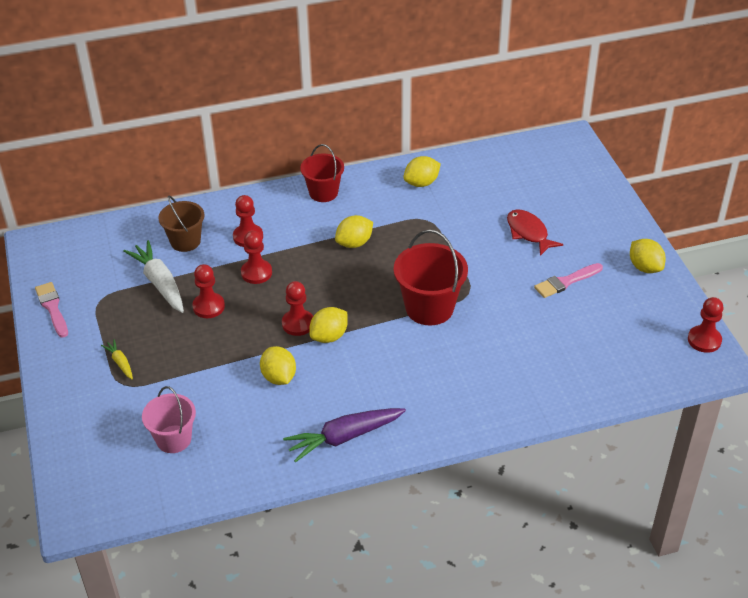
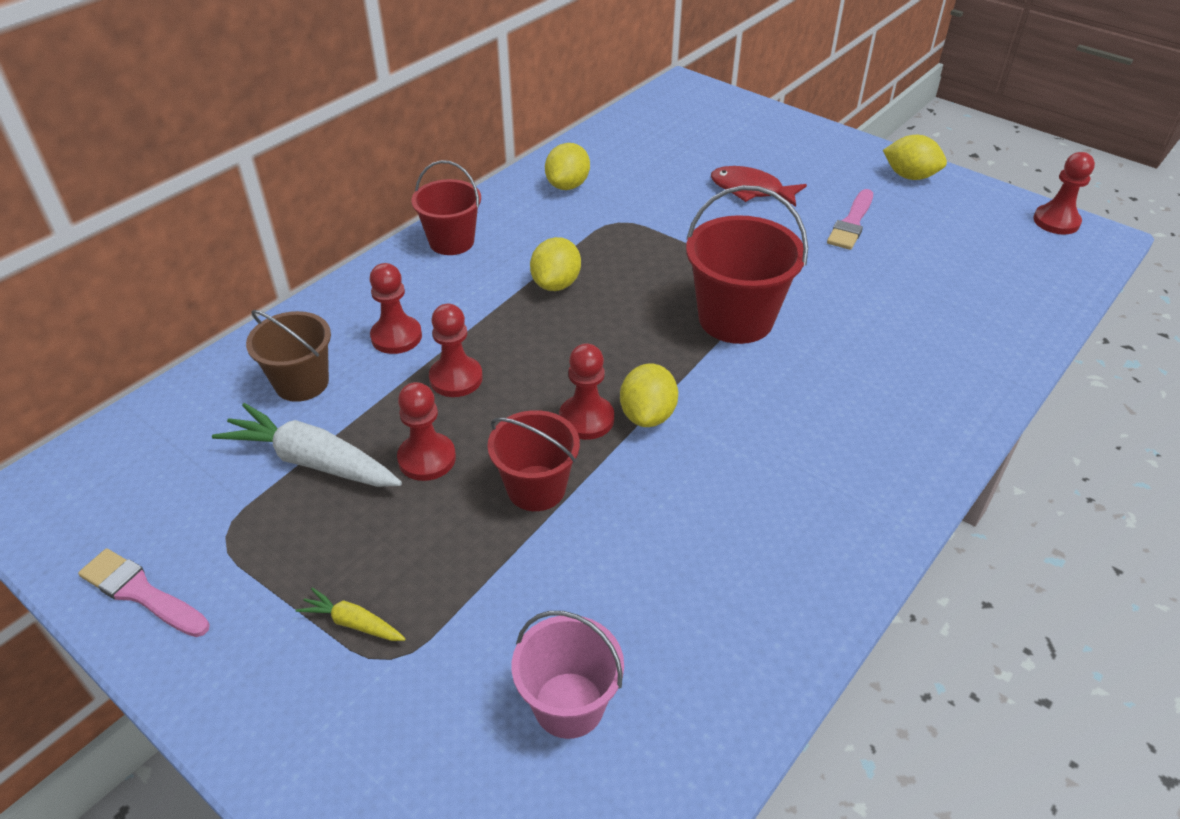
camera: 35 degrees left, 0 degrees up
yellow lemon [260,346,296,385] -> none
purple carrot [283,408,406,463] -> none
none -> red bucket [487,410,580,511]

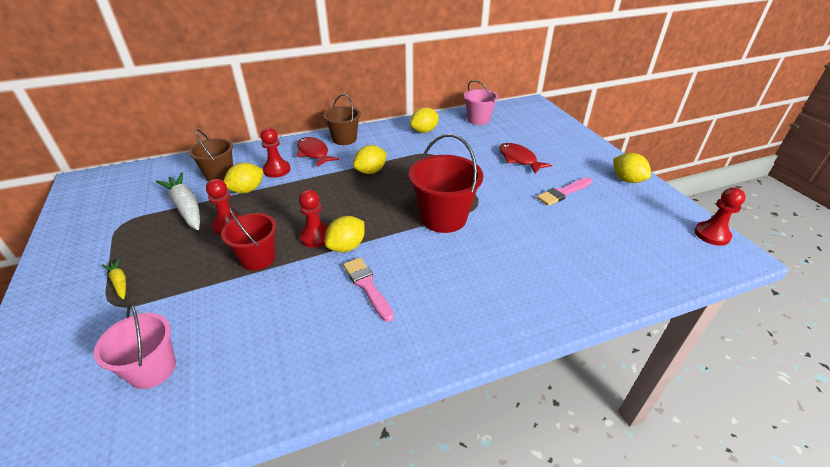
camera: 30 degrees right, 5 degrees down
pink brush [78,548,210,637] -> pink brush moved to [343,258,394,322]
red bucket [411,160,481,255] -> brown bucket [323,94,361,145]
red pawn [429,304,483,397] -> none
none -> yellow lemon [224,163,263,193]
none -> red fish [297,137,339,167]
none -> pink bucket [464,80,498,125]

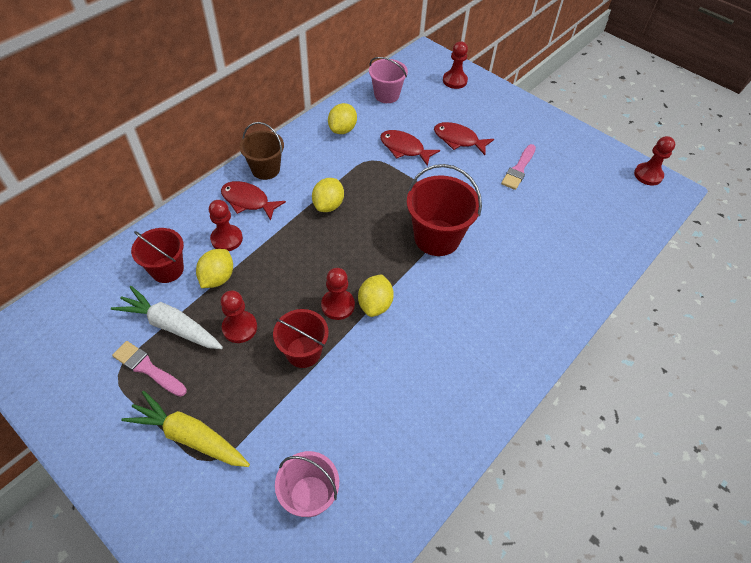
camera: 30 degrees left, 15 degrees up
yellow carrot [102,258,126,299] -> yellow carrot [121,391,250,467], size x2.02
brown bucket [189,129,233,181] -> red bucket [131,228,184,283]
pink brush [343,258,394,322] -> pink brush moved to [112,341,187,397]
yellow lemon [613,153,651,183] -> none
none -> red fish [380,130,440,166]
none -> red pawn [443,41,468,89]

